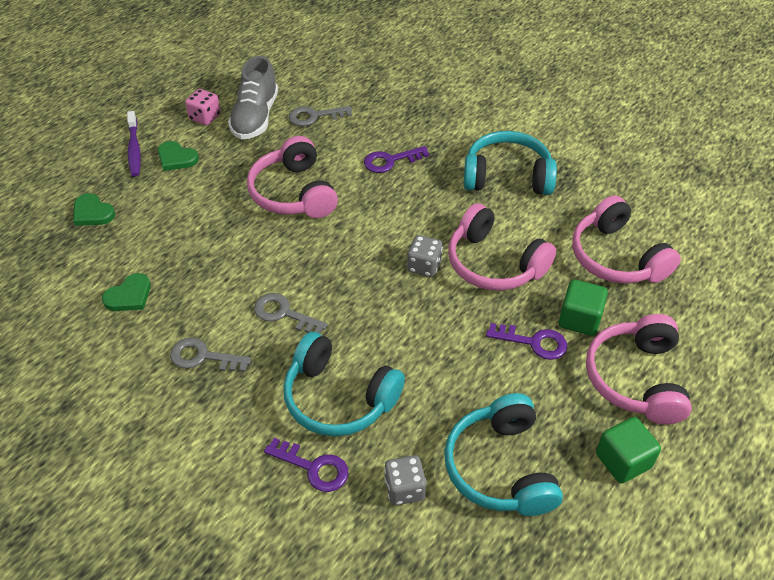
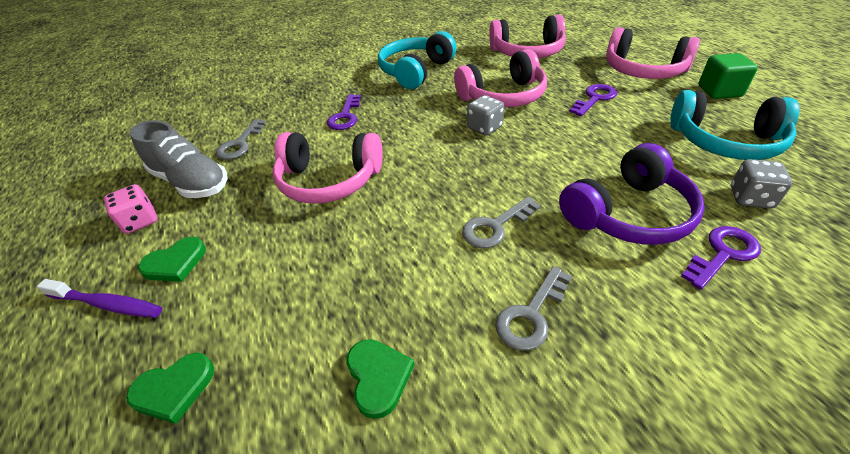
camera: 60 degrees left, 5 degrees down
turquoise headphones [283,332,405,436] -> purple headphones [559,143,705,245]
green cube [559,279,608,336] -> none

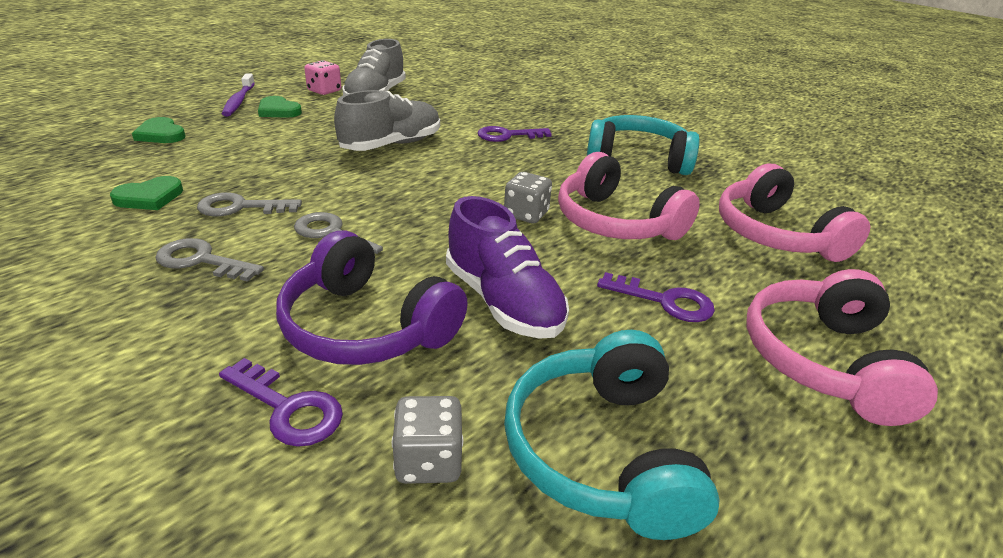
camera: 65 degrees right, 10 degrees down
grey key [216,119,267,160] -> grey key moved to [197,192,302,217]
pink headphones [273,132,383,204] -> grey shoe [334,90,440,151]
green cube [699,53,758,99] -> none
none -> purple shoe [446,196,569,339]

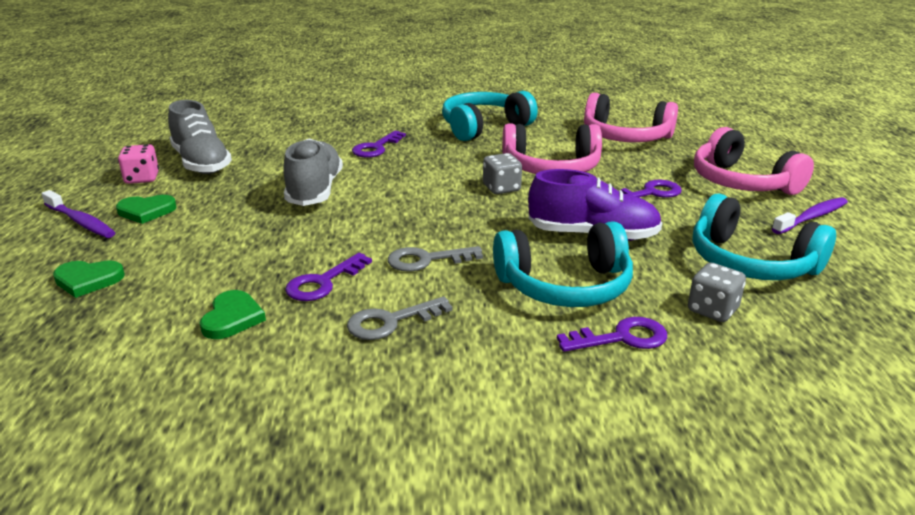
camera: 45 degrees left, 5 degrees down
grey key [197,192,302,217] -> purple key [285,253,372,301]
purple headphones [276,231,468,365] -> turquoise headphones [493,221,633,307]
none -> purple toothbrush [772,197,848,234]

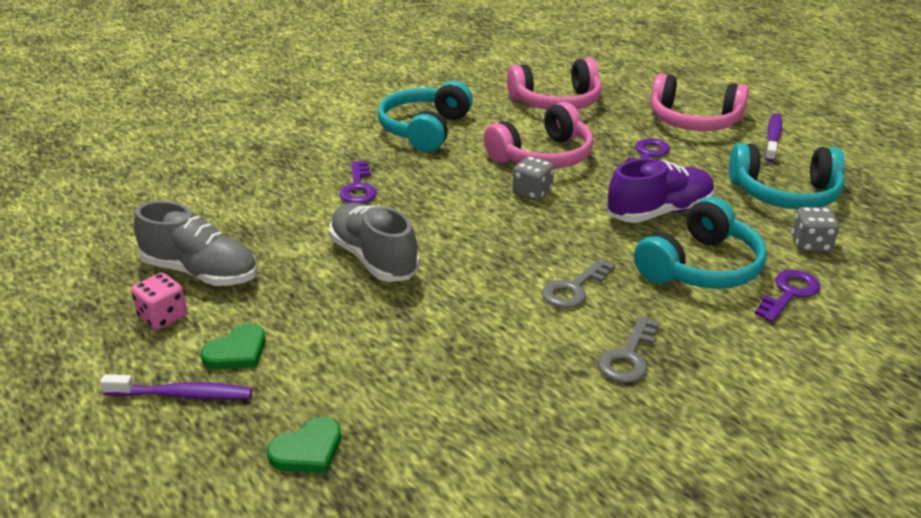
camera: 35 degrees left, 5 degrees up
green heart [200,290,266,339] -> none
purple key [285,253,372,301] -> none

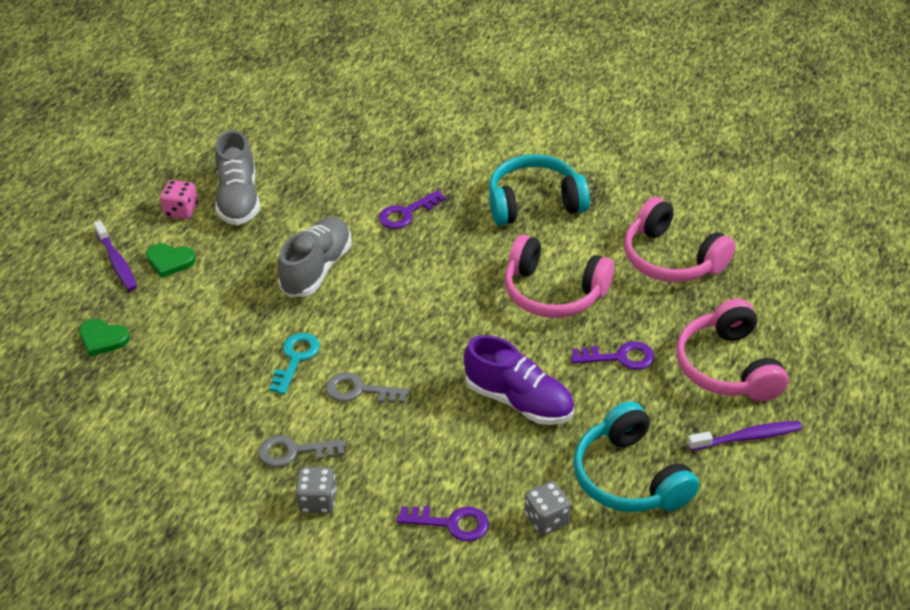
camera: 60 degrees right, 10 degrees up
grey dice [513,156,554,201] -> grey dice moved to [296,467,337,513]
turquoise headphones [634,197,767,289] -> none
none -> turquoise key [269,333,320,395]

